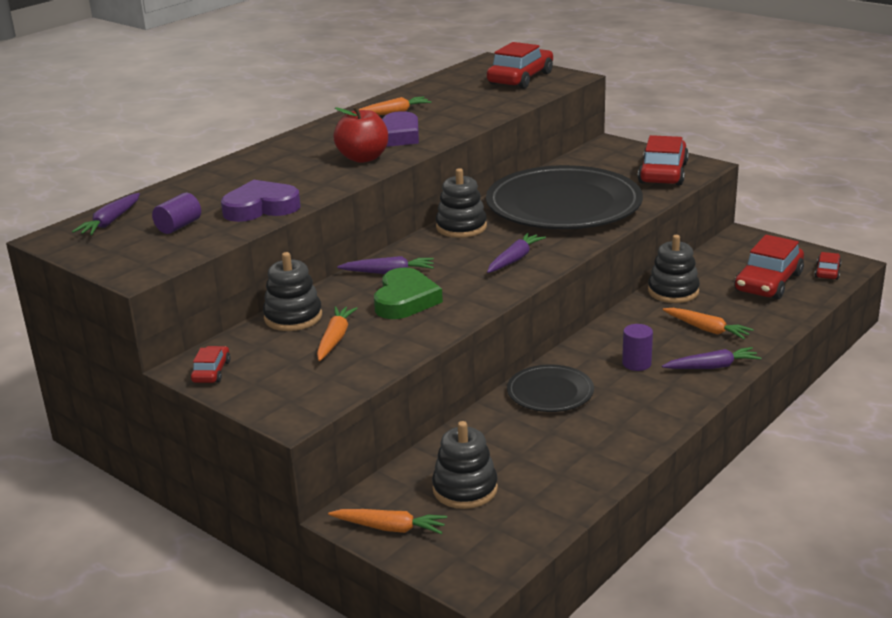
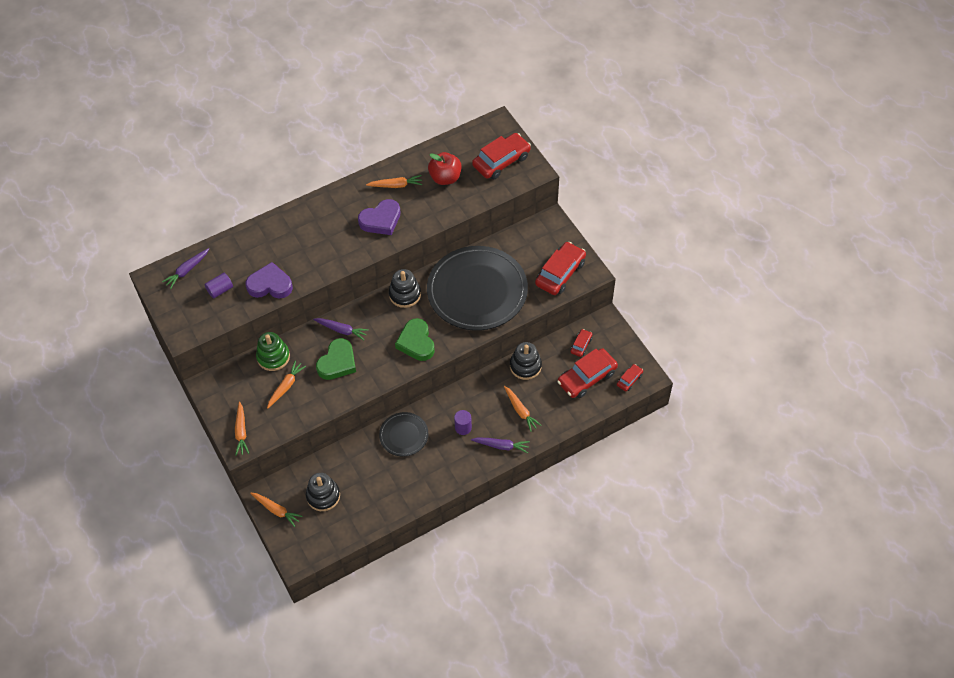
camera: 20 degrees right, 30 degrees up
red car [191,346,231,383] -> red car moved to [570,329,592,357]
black stacking toy [263,252,322,331] -> green stacking toy [256,332,290,371]
red apple [333,106,388,163] -> red apple moved to [428,152,462,185]
purple carrot [487,233,546,273] -> green heart [395,318,435,361]
none -> orange carrot [235,401,249,456]

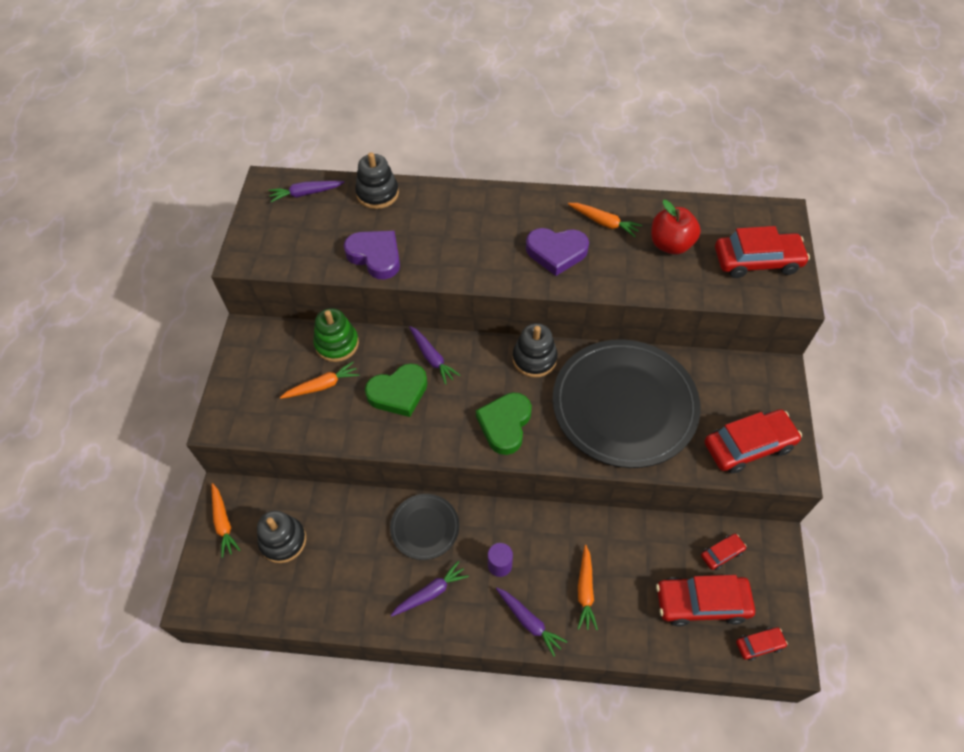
camera: 35 degrees right, 0 degrees up
purple cylinder [205,273,233,298] -> none
orange carrot [235,401,249,456] -> none
black stacking toy [510,342,542,380] -> black stacking toy moved to [355,152,399,209]
none -> purple carrot [390,561,469,617]

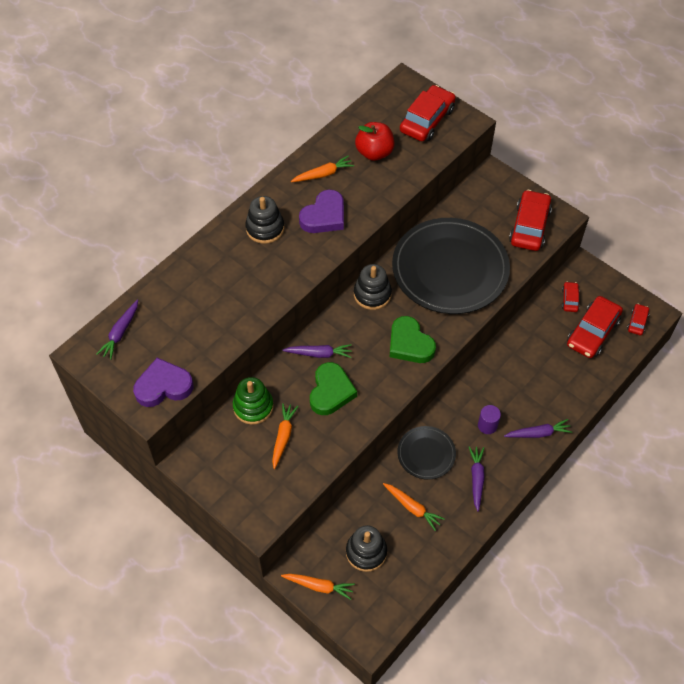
camera: 55 degrees left, 0 degrees up
purple heart [344,231,400,279] -> purple heart moved to [133,358,193,407]
black stacking toy [355,152,399,209] -> black stacking toy moved to [245,196,284,244]
orange carrot [578,545,598,630] -> orange carrot moved to [383,483,445,531]

